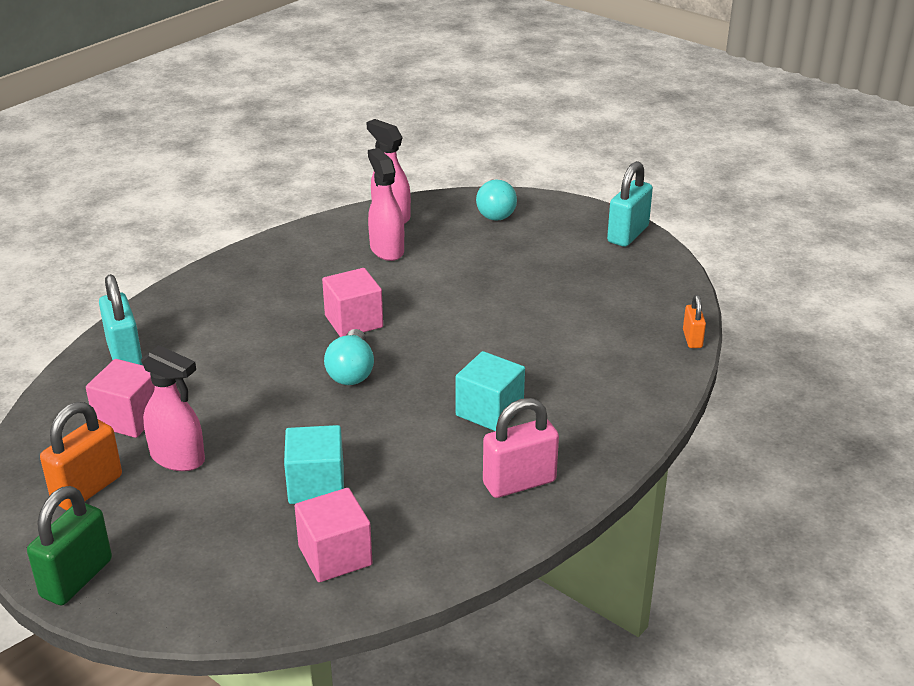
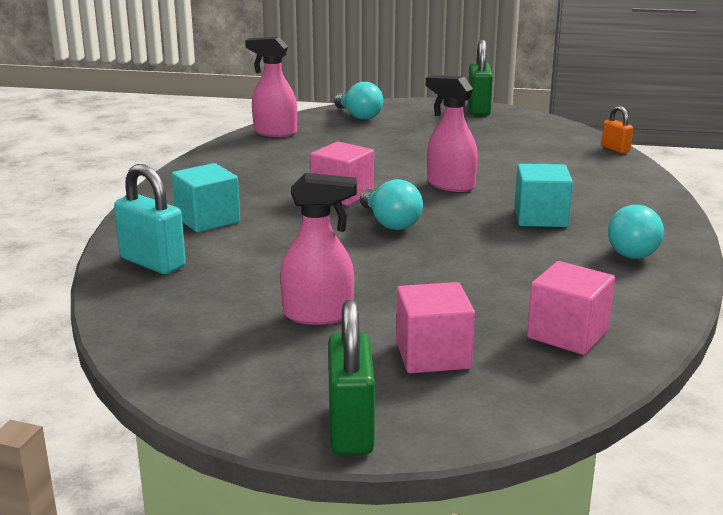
camera: 30 degrees left, 10 degrees down
orange padlock [40,402,122,510] -> none
pink cube [86,359,155,438] -> pink cube moved to [396,282,475,373]
turquoise cube [284,425,344,504] -> turquoise cube moved to [172,163,240,232]
pink spray bottle [368,148,404,261] -> pink spray bottle moved to [426,75,478,192]
pink padlock [483,398,559,498] -> turquoise light bulb [608,205,664,259]
turquoise padlock [607,161,653,247] -> green padlock [468,40,493,115]

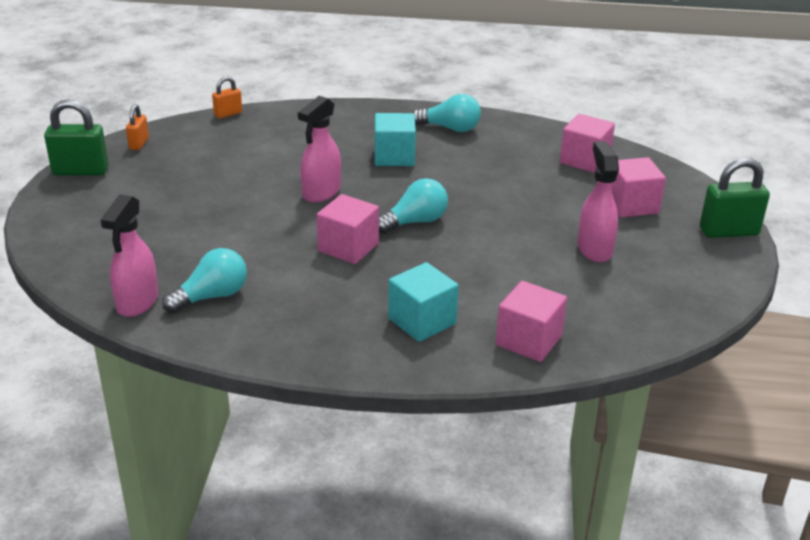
camera: 95 degrees left, 10 degrees up
turquoise padlock [114,164,186,274] -> pink cube [496,281,567,362]
turquoise light bulb [334,82,383,120] -> turquoise light bulb moved to [162,248,247,314]
none -> orange padlock [126,104,149,150]

